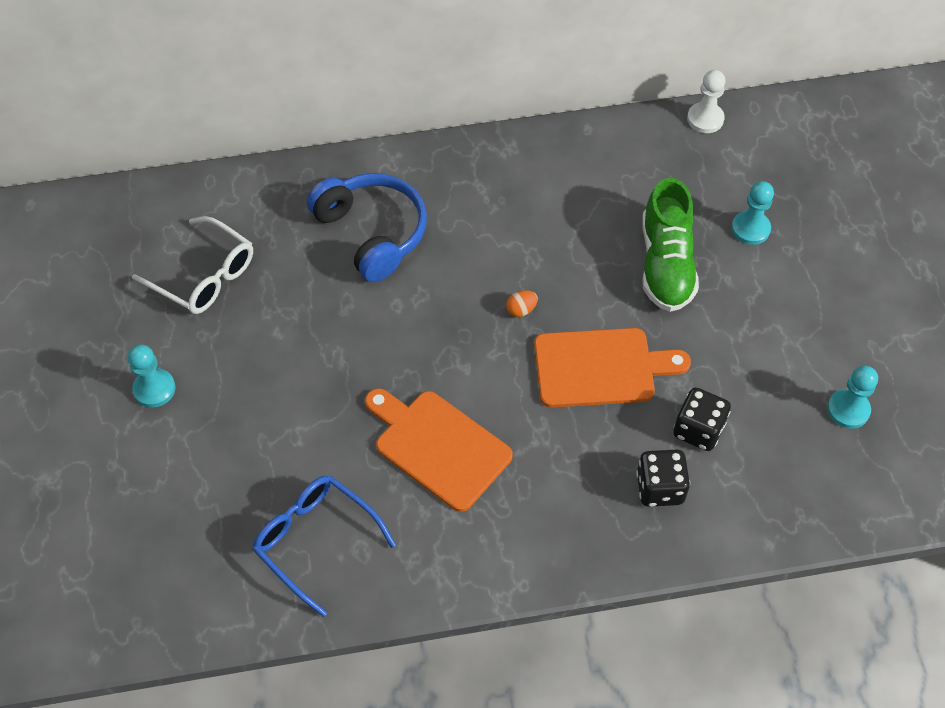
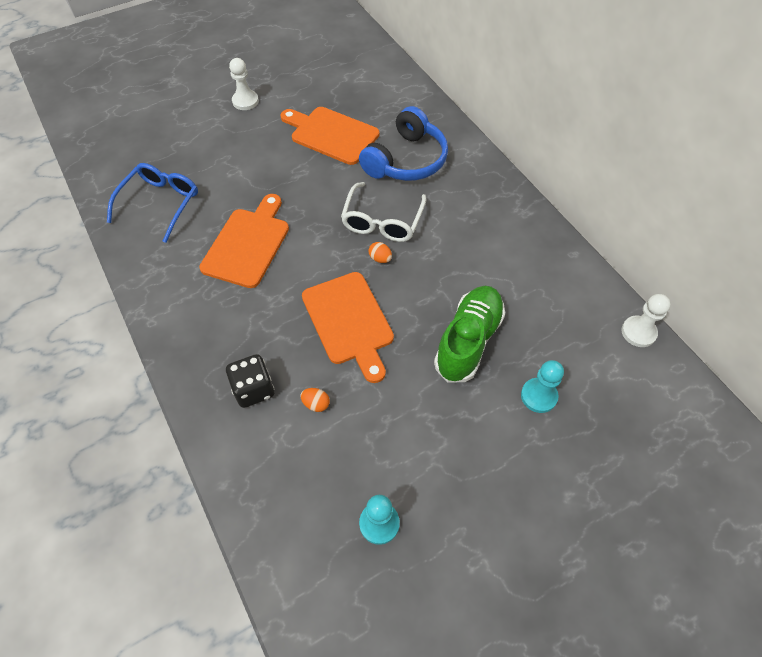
camera: 70 degrees right, 0 degrees up
turquoise pawn [128,344,176,408] -> white pawn [229,58,259,110]
white glasses [132,216,253,314] -> white glasses moved to [341,182,426,242]
green shoe [642,178,699,312] -> green shoe turned 135 degrees clockwise [434,286,505,383]
black dice [673,388,731,451] -> orange egg [300,388,330,412]
none -> orange cutting board [281,107,379,165]

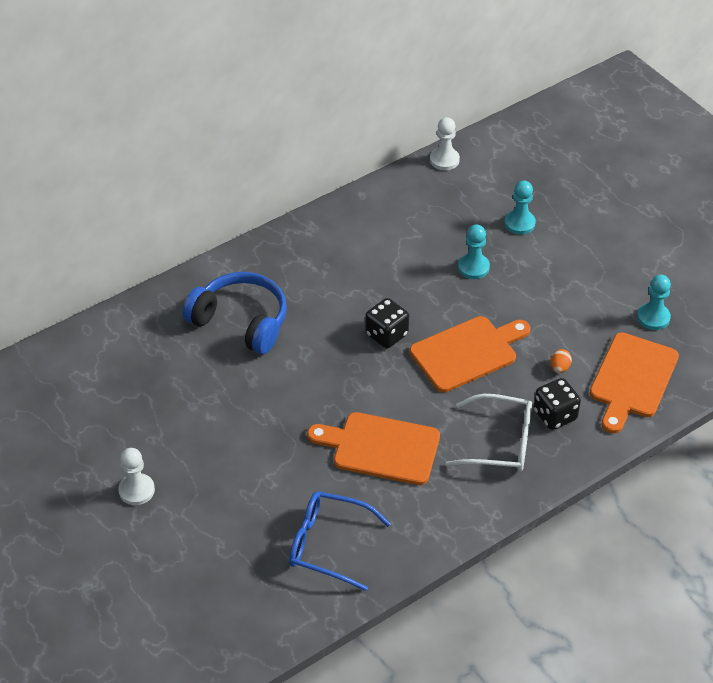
camera: 95 degrees left, 10 degrees down
orange cutting board [281,107,379,165] -> orange cutting board moved to [590,333,679,433]
white glasses [341,182,426,242] -> white glasses moved to [446,394,532,472]
orange egg [369,242,392,263] -> black dice [365,298,409,348]
green shoe [434,286,505,383] -> turquoise pawn [458,224,490,279]

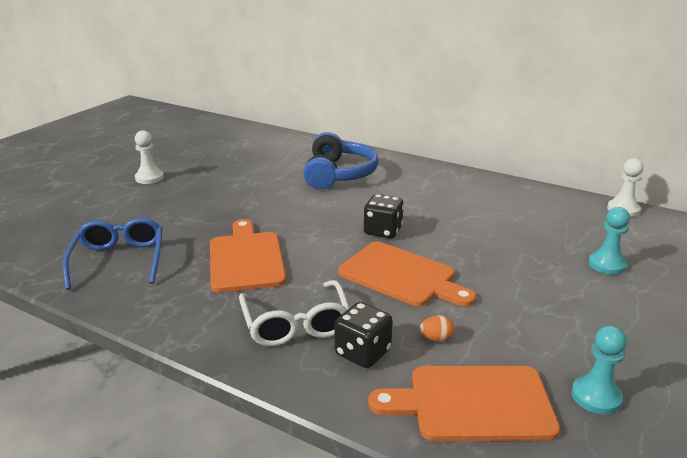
camera: 65 degrees right, 20 degrees down
turquoise pawn [458,224,490,279] -> none

